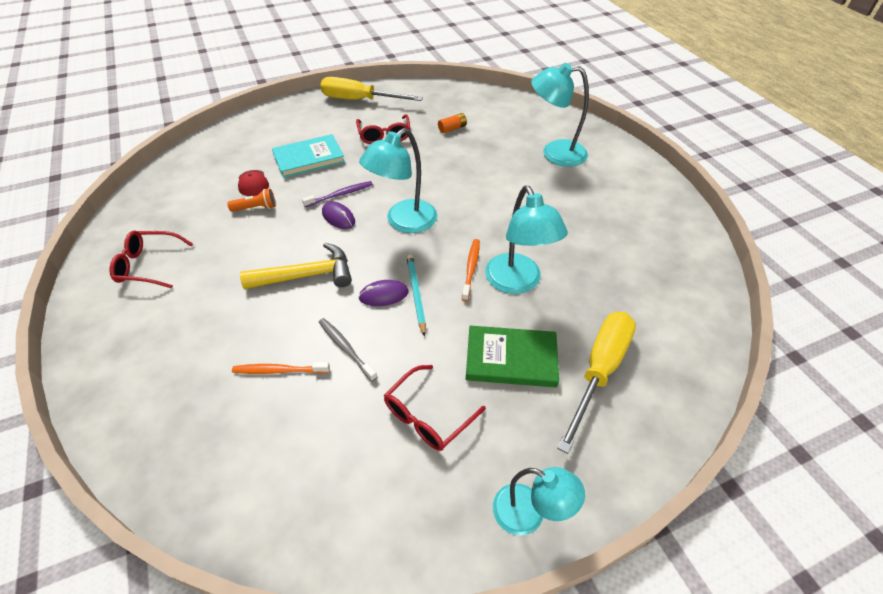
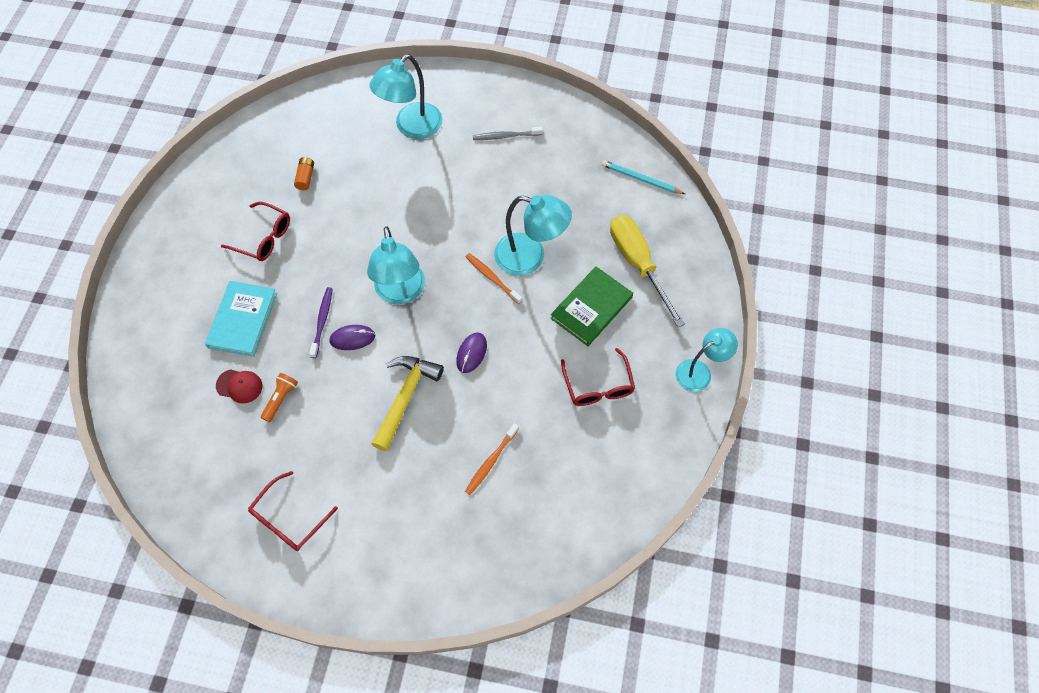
camera: 55 degrees left, 15 degrees up
grey toothbrush [319,318,377,381] -> grey toothbrush moved to [473,127,543,140]
yellow screwdriver [320,77,423,101] -> none
turquoise pencil [406,254,426,337] -> turquoise pencil moved to [602,160,685,194]

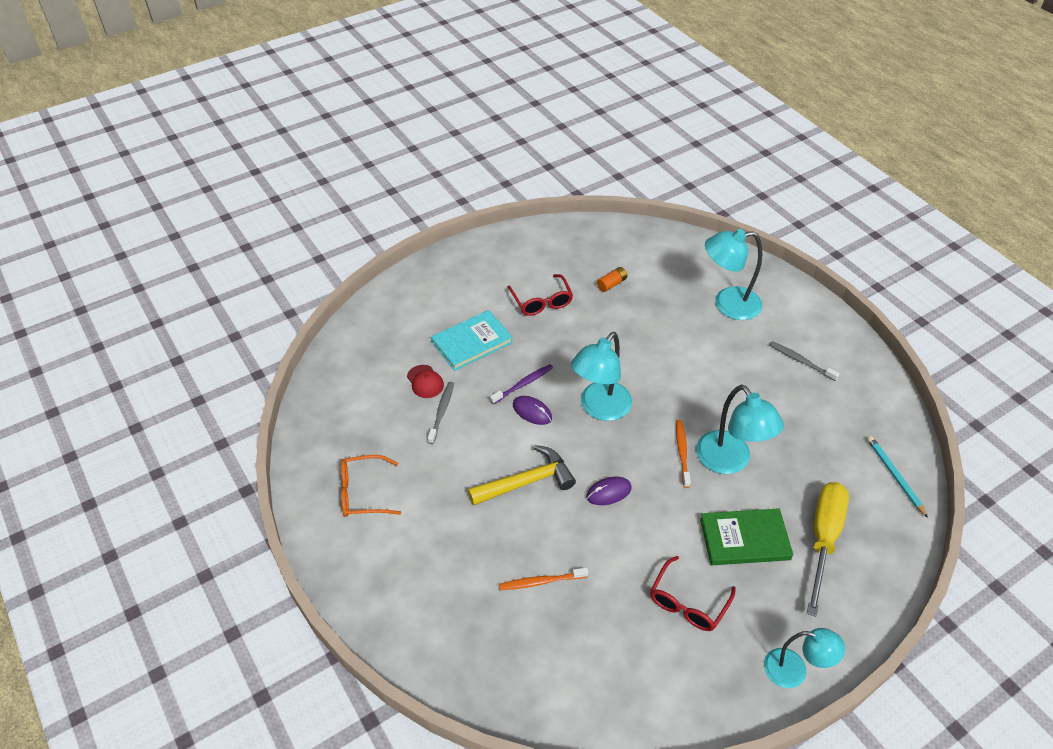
camera: 45 degrees right, 15 degrees down
red glasses [248,471,338,551] -> orange glasses [341,455,401,517]
orange flashlight [261,373,298,422] -> grey toothbrush [427,382,454,444]

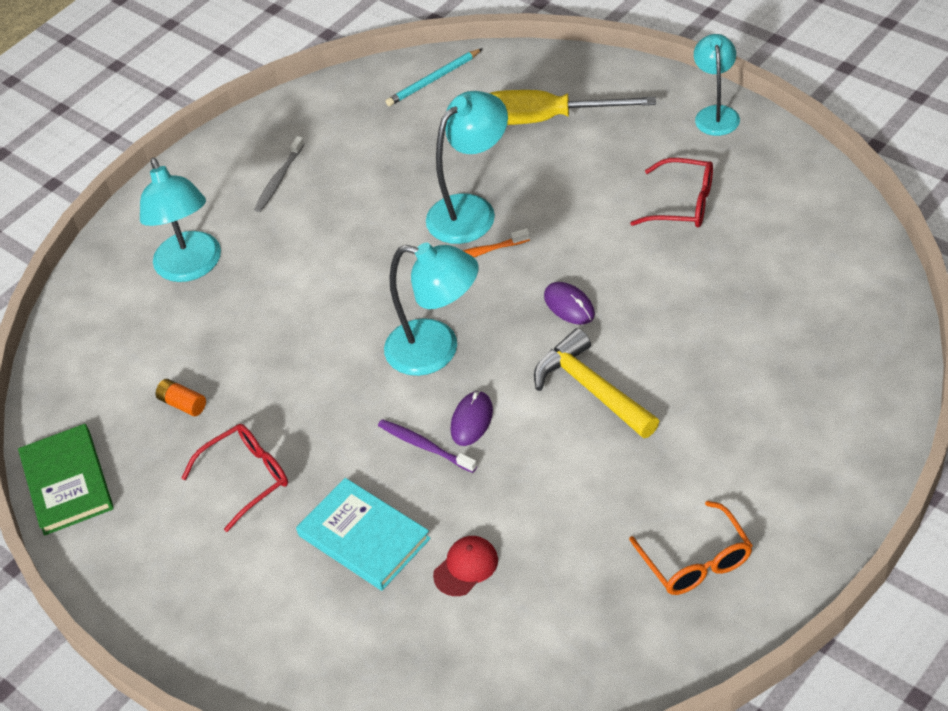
camera: 100 degrees left, 0 degrees up
grey toothbrush [427,382,454,444] -> none
orange toothbrush [499,567,588,590] -> none
green book [700,508,793,565] -> green book moved to [18,424,114,536]

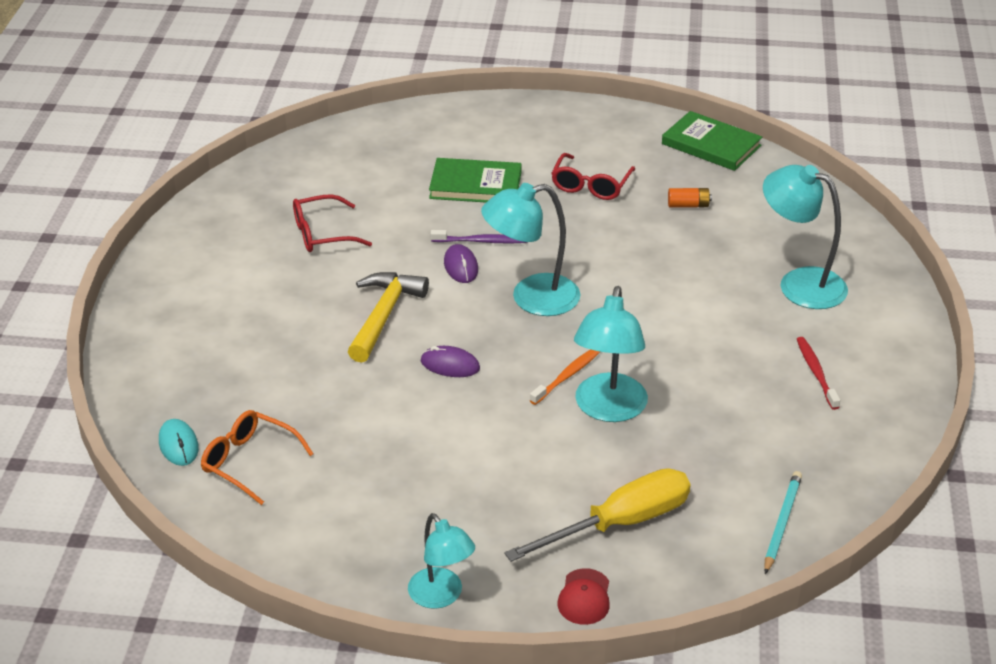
camera: 140 degrees right, 10 degrees down
grey toothbrush [254,136,305,212] -> red toothbrush [797,337,840,410]
turquoise book [296,478,431,591] -> green book [429,158,522,203]
red cap [433,536,498,596] -> red cap moved to [558,568,610,625]
yellow hammer [534,328,659,438] -> yellow hammer turned 90 degrees counterclockwise [348,272,429,363]
orange glasses [629,501,753,595] -> orange glasses moved to [201,410,314,505]
red glasses [630,158,713,228] -> red glasses moved to [293,194,372,252]
none -> turquoise mouse [159,419,199,466]

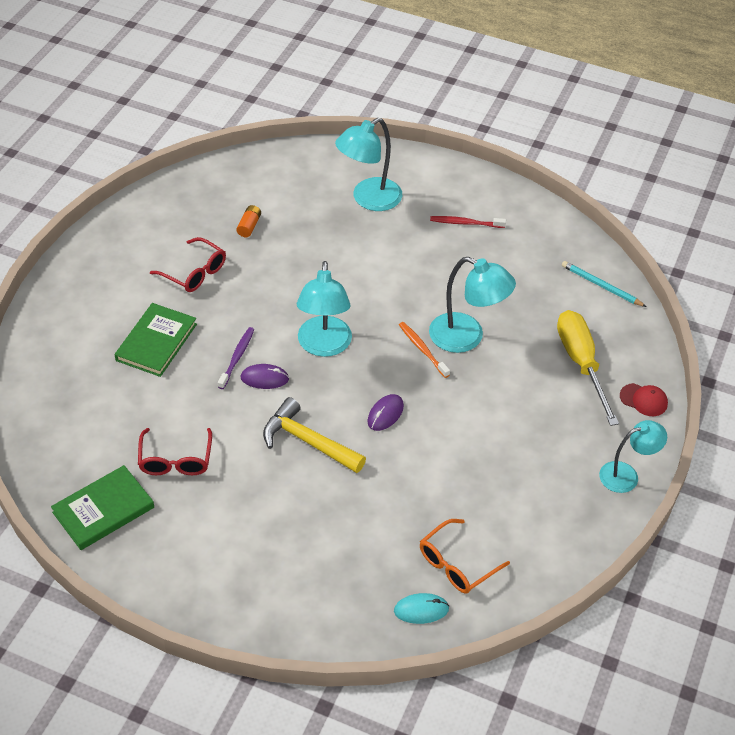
camera: 75 degrees left, 10 degrees up
green book [662,111,762,171] -> green book moved to [51,465,154,550]

